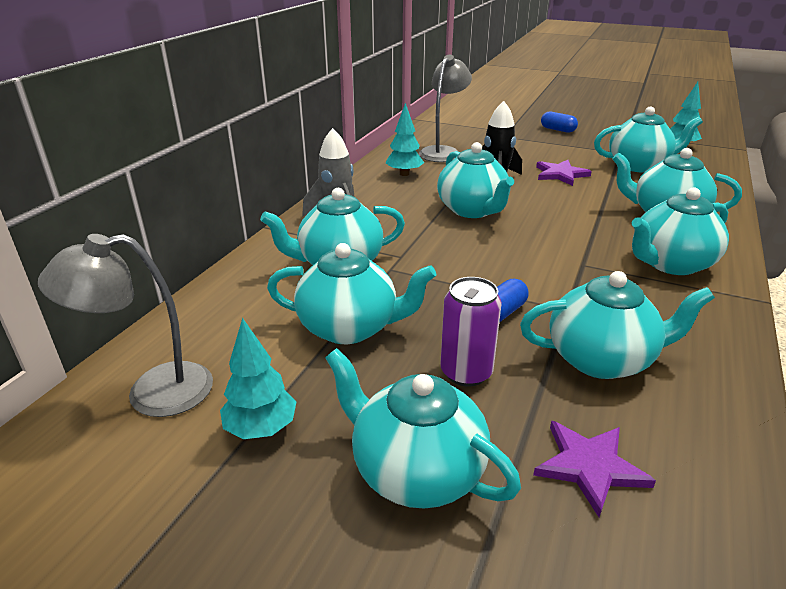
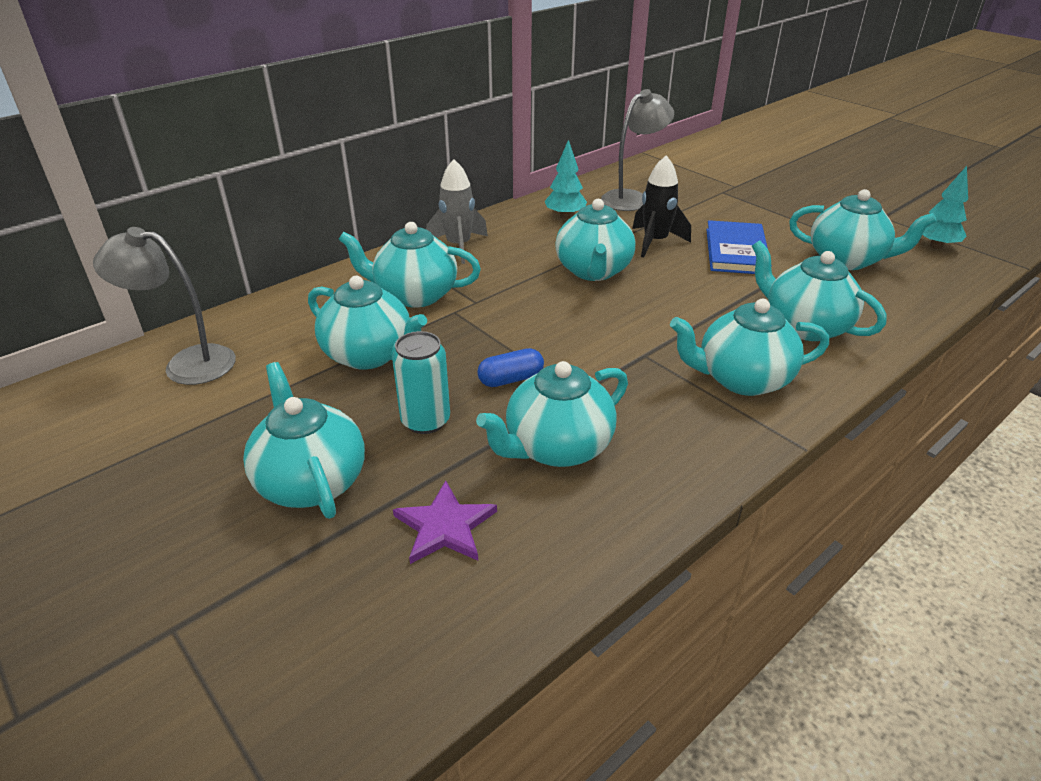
camera: 25 degrees right, 5 degrees up
turquoise tree [220,318,296,439] -> none
purple can [440,277,502,387] -> turquoise can [392,331,450,434]
turquoise teapot [520,271,715,379] -> turquoise teapot turned 120 degrees clockwise [476,361,628,467]
purple star [536,160,592,186] -> blue book [706,220,772,274]
blue capsule [541,112,578,133] -> none

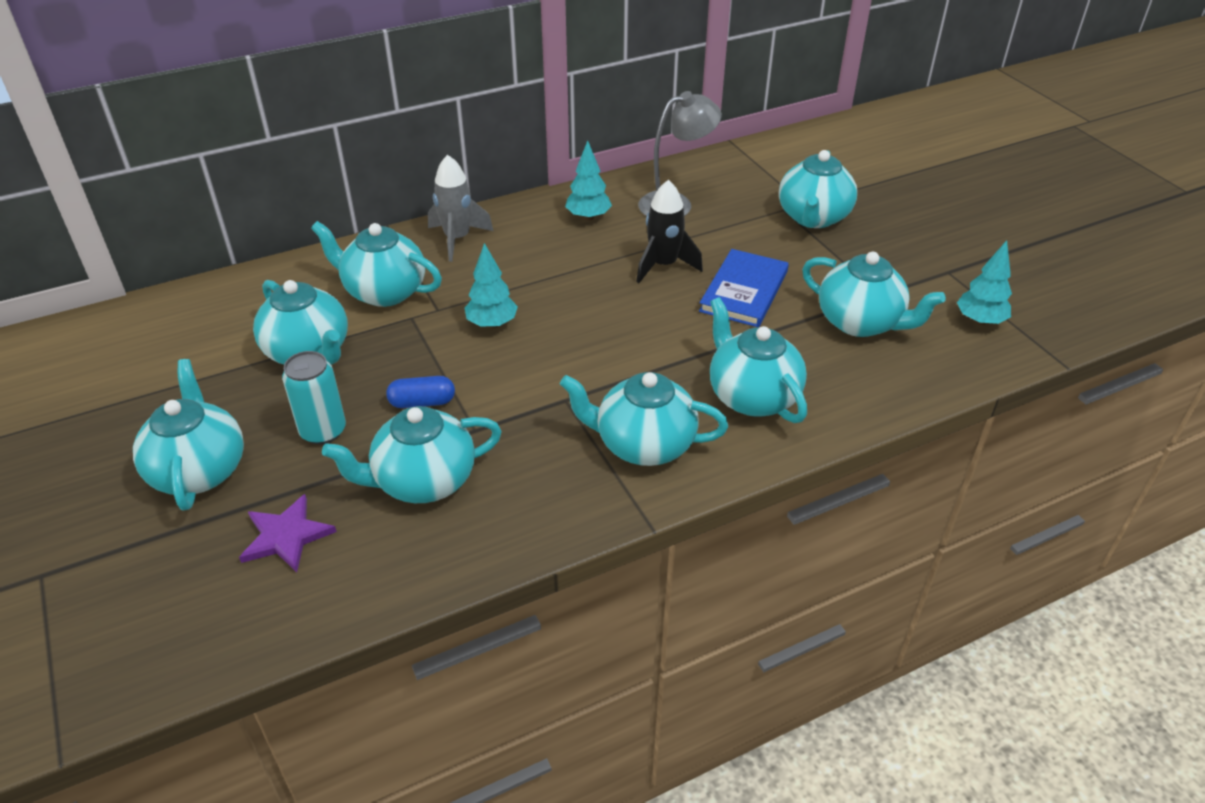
camera: 15 degrees right, 5 degrees up
grey lamp [93,227,236,385] -> none
turquoise teapot [555,199,635,281] -> turquoise teapot moved to [779,150,857,228]
none -> turquoise tree [465,243,518,328]

